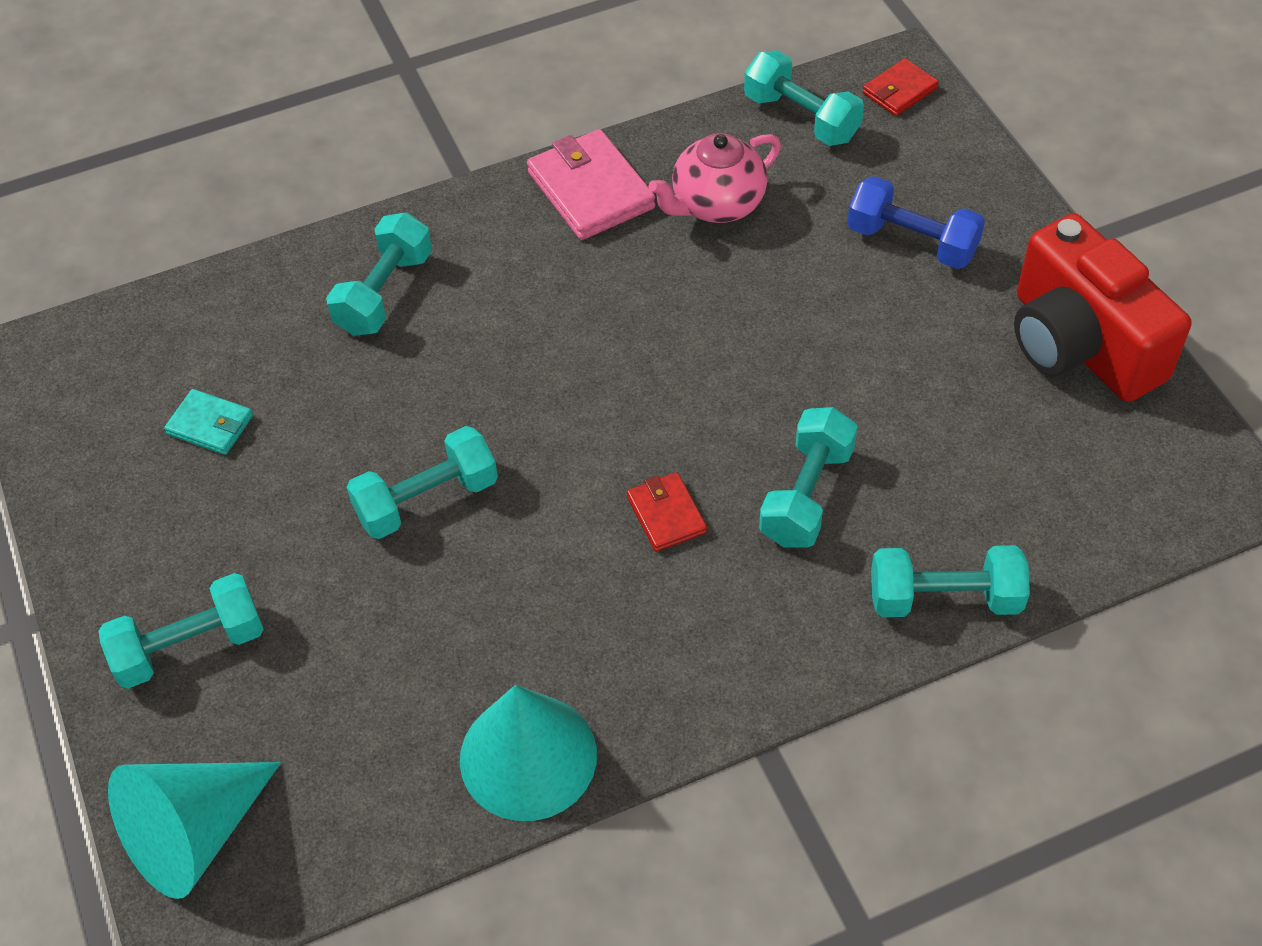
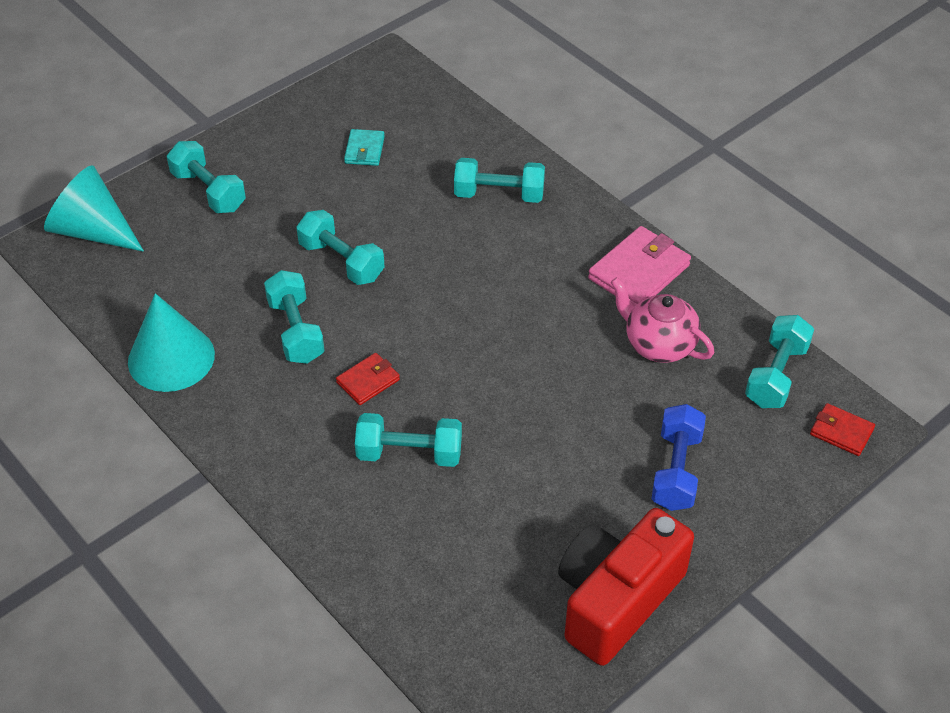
camera: 70 degrees right, 5 degrees down
turquoise dumbbell [871,545,1030,617] -> turquoise dumbbell moved to [264,270,325,364]

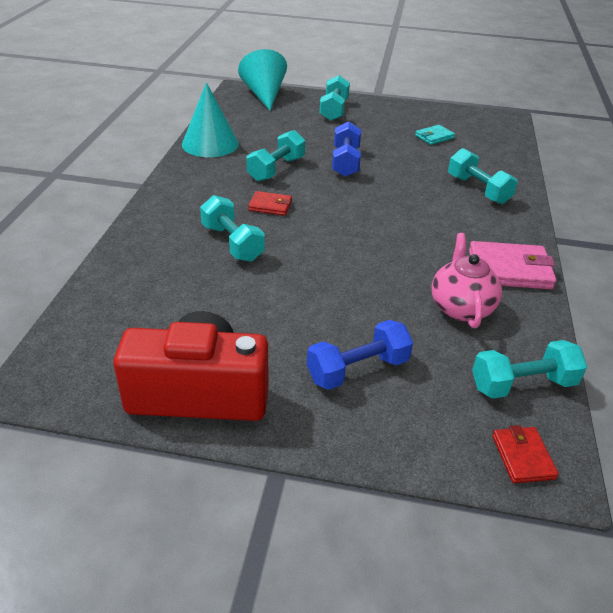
camera: 50 degrees right, 10 degrees down
turquoise dumbbell [296,210,385,285] -> blue dumbbell [332,121,361,177]

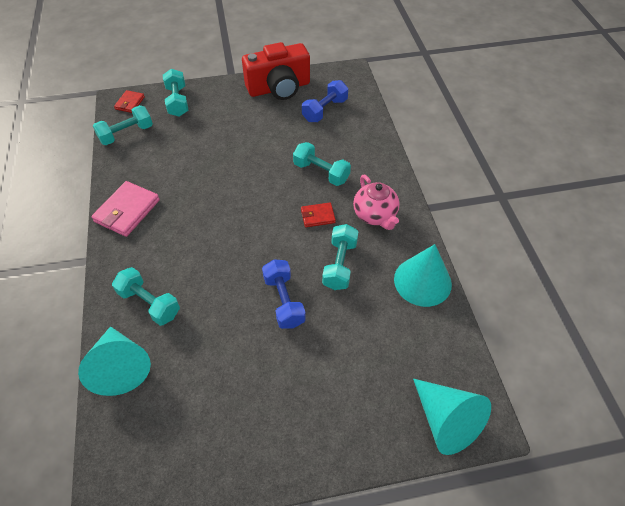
camera: 160 degrees right, 15 degrees up
blue dumbbell [307,320,413,390] -> blue dumbbell moved to [302,80,348,122]
turquoise dumbbell [319,75,350,121] -> turquoise dumbbell moved to [163,69,189,117]
turquoise wallet [415,125,455,145] -> none
pink teapot [431,233,502,328] -> pink teapot moved to [353,175,400,230]
pink wallet [469,241,556,289] -> pink wallet turned 45 degrees counterclockwise [91,181,160,237]
red wallet [492,425,559,483] -> red wallet turned 45 degrees clockwise [114,90,145,113]
none -> turquoise cone [78,326,151,396]

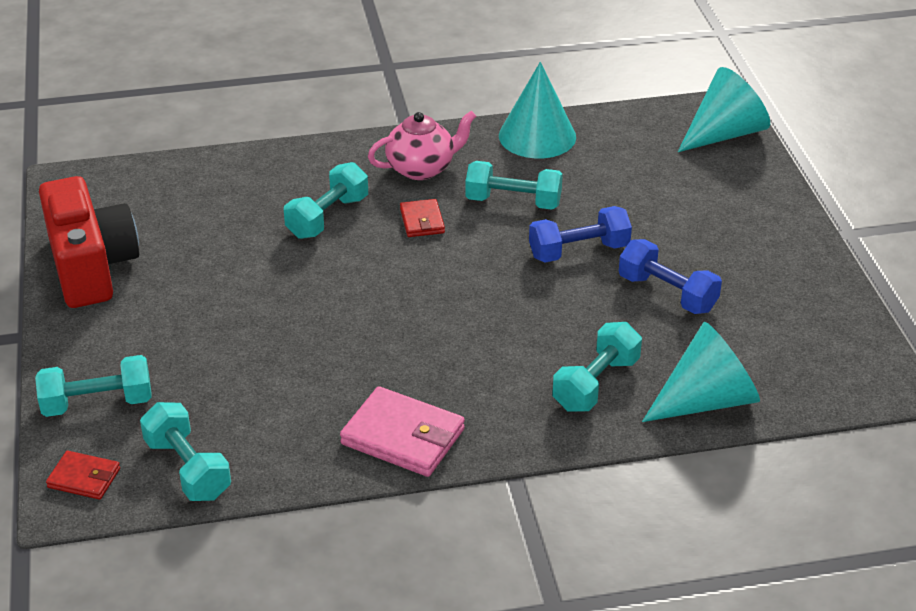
camera: 90 degrees left, 15 degrees down
blue dumbbell [302,80,348,122] -> blue dumbbell moved to [619,239,722,314]

